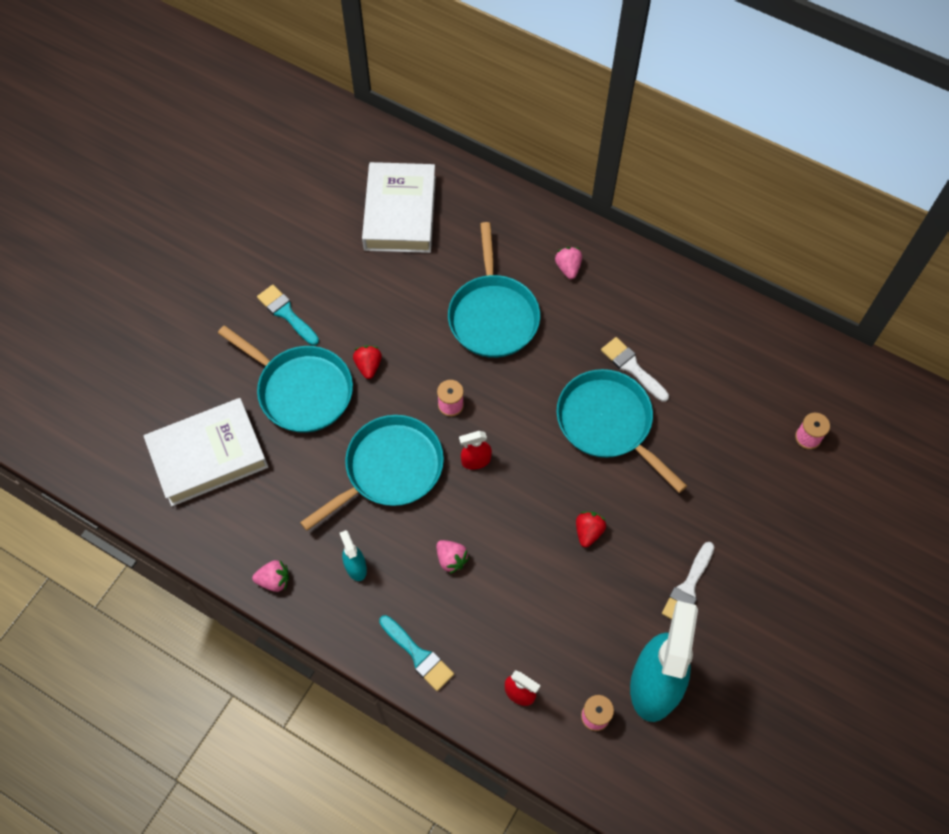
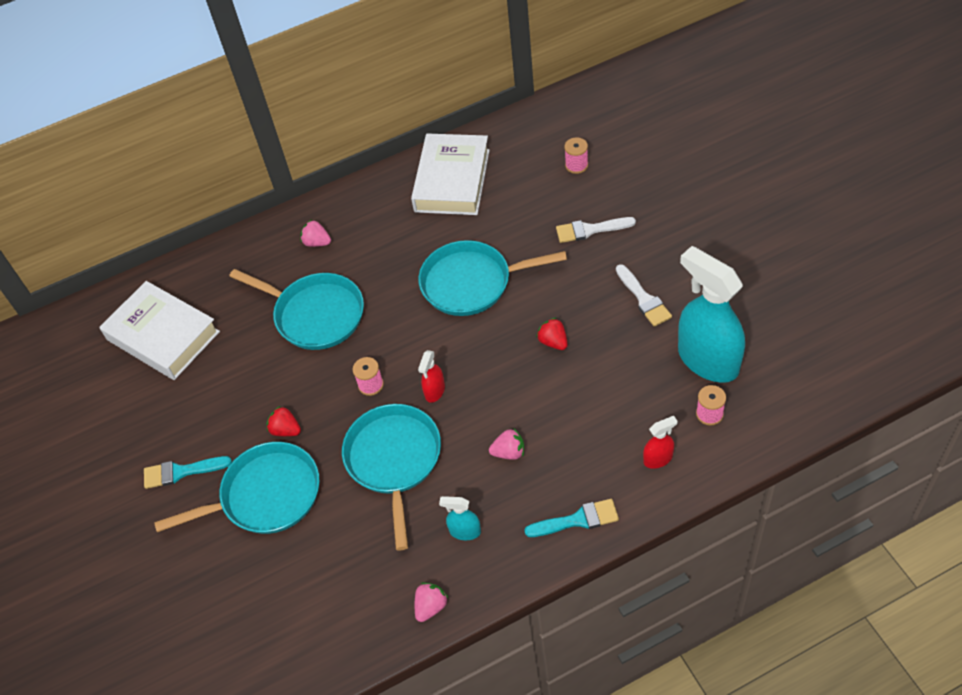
camera: 50 degrees left, 10 degrees down
white book [144,398,268,506] -> white book moved to [411,133,490,215]
white brush [601,337,669,402] -> white brush moved to [556,217,636,243]

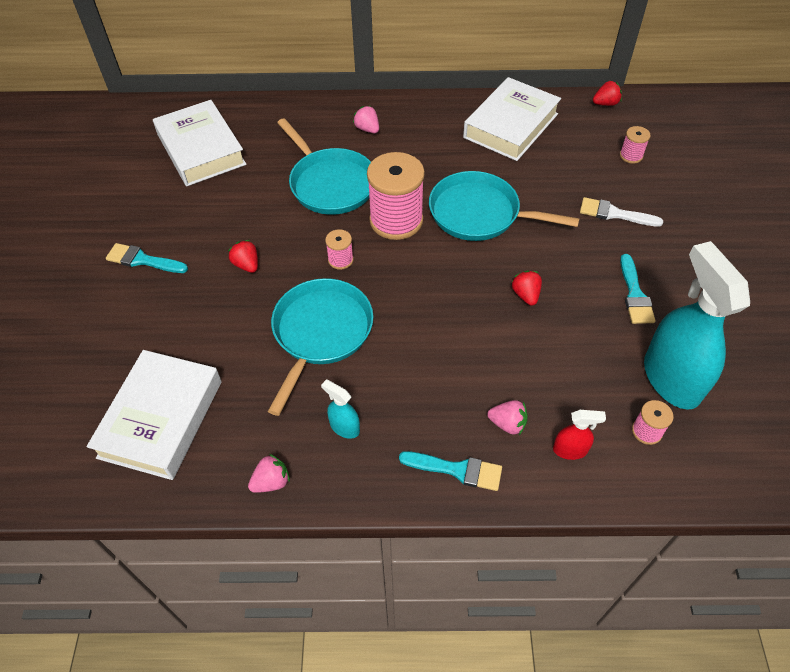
camera: 20 degrees right, 0 degrees up
turquoise pan [154,442,319,534] -> none
red spray bottle [418,350,445,403] -> none
pink strawberry [489,429,524,460] -> pink strawberry moved to [487,400,528,435]
white brush [616,264,672,327] -> turquoise brush [620,254,655,324]
none -> white book [86,350,222,480]
none -> pink spool [367,152,425,240]
none -> red strawberry [593,80,622,106]

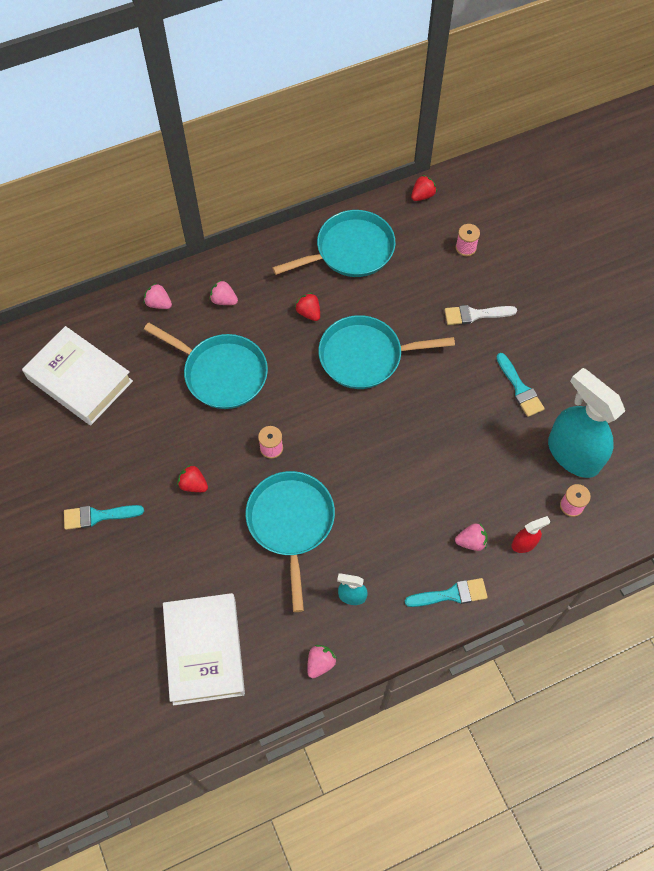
camera: 25 degrees left, 10 degrees up
pink spool [367,152,425,240] -> none
white book [463,77,561,161] -> turquoise pan [272,210,396,277]
red strawberry [511,271,542,306] -> red strawberry moved to [295,293,320,321]
none -> pink strawberry [144,283,172,309]

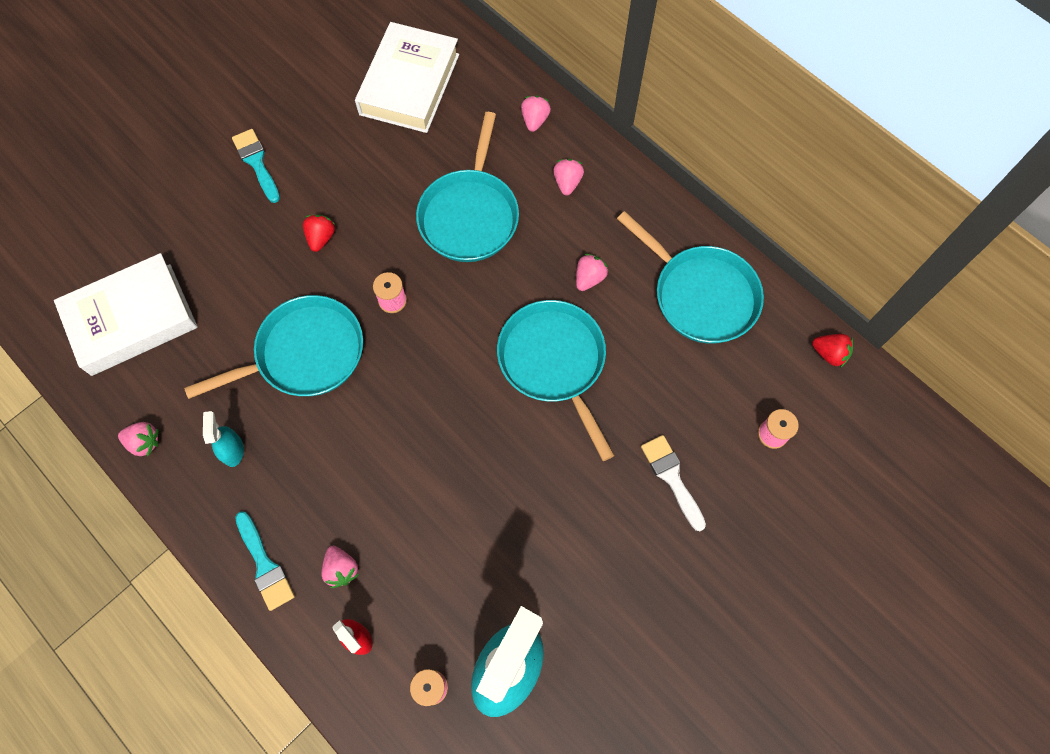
camera: 70 degrees right, 5 degrees up
red strawberry [295,293,320,321] -> pink strawberry [576,254,608,291]
turquoise brush [496,353,545,417] -> none

